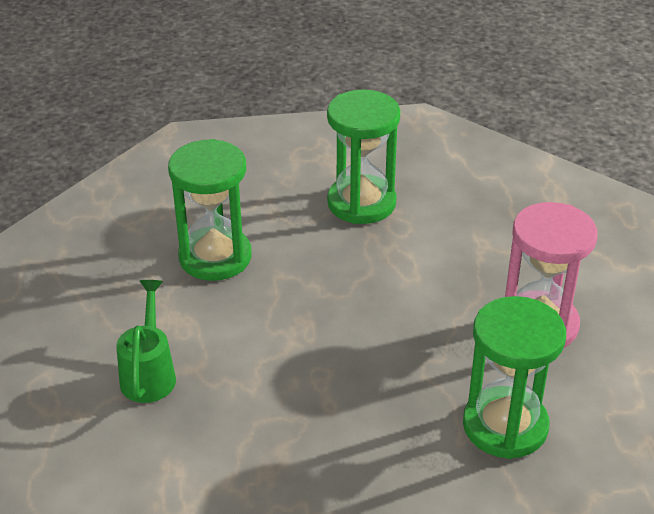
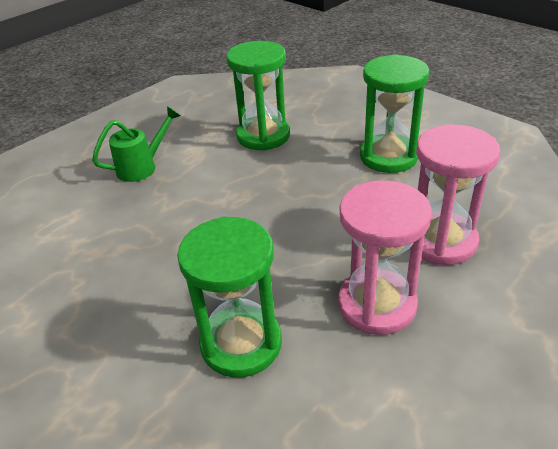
camera: 55 degrees right, 0 degrees up
none -> pink hourglass [410,124,500,265]

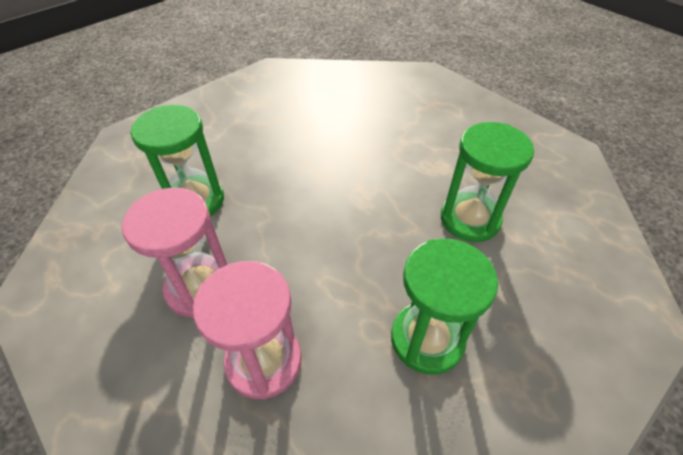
camera: 90 degrees right, 10 degrees up
green watering can [92,106,181,182] -> none

